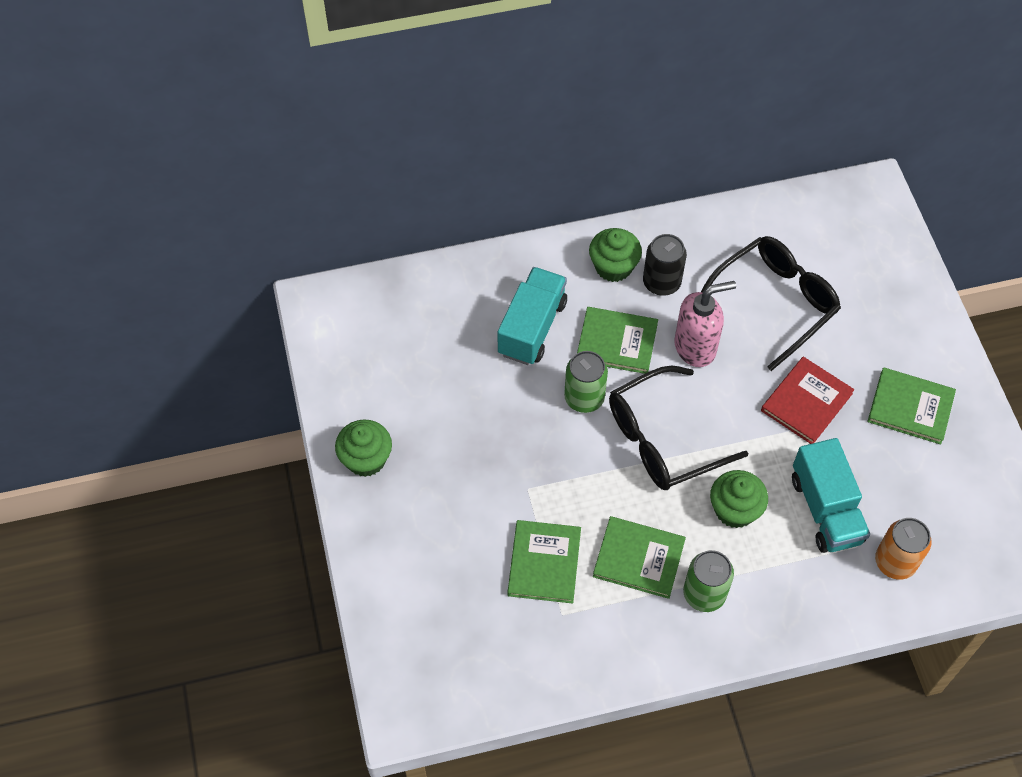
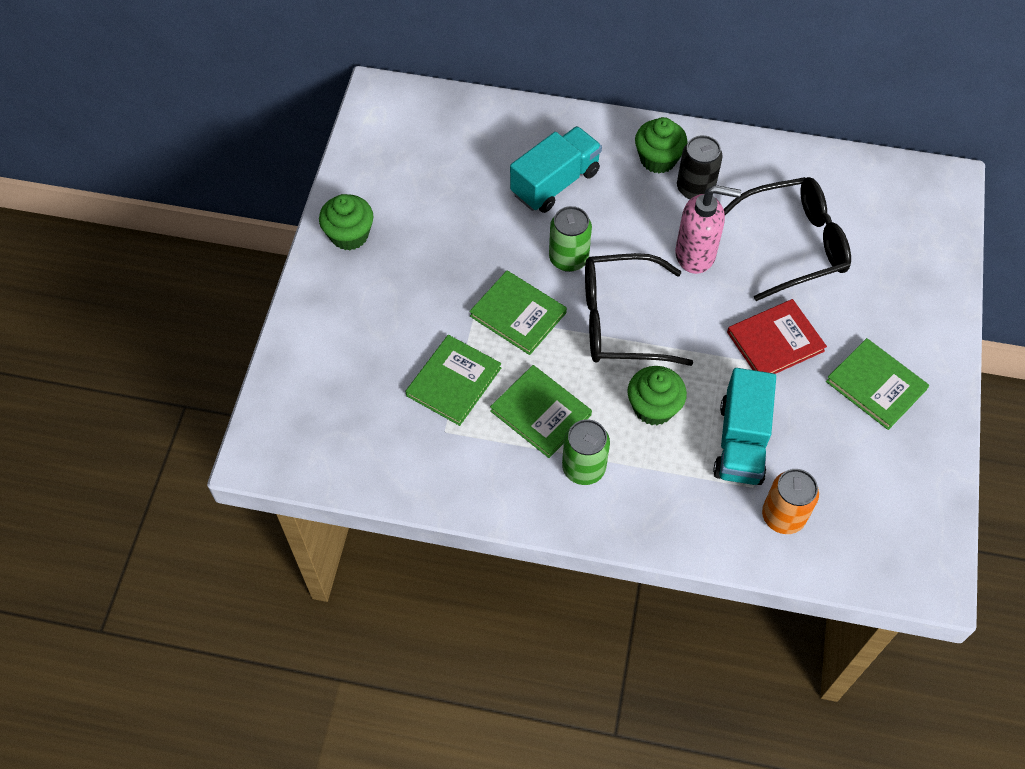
camera: 25 degrees right, 0 degrees up
green book [577,307,658,374] -> green book moved to [469,271,567,355]

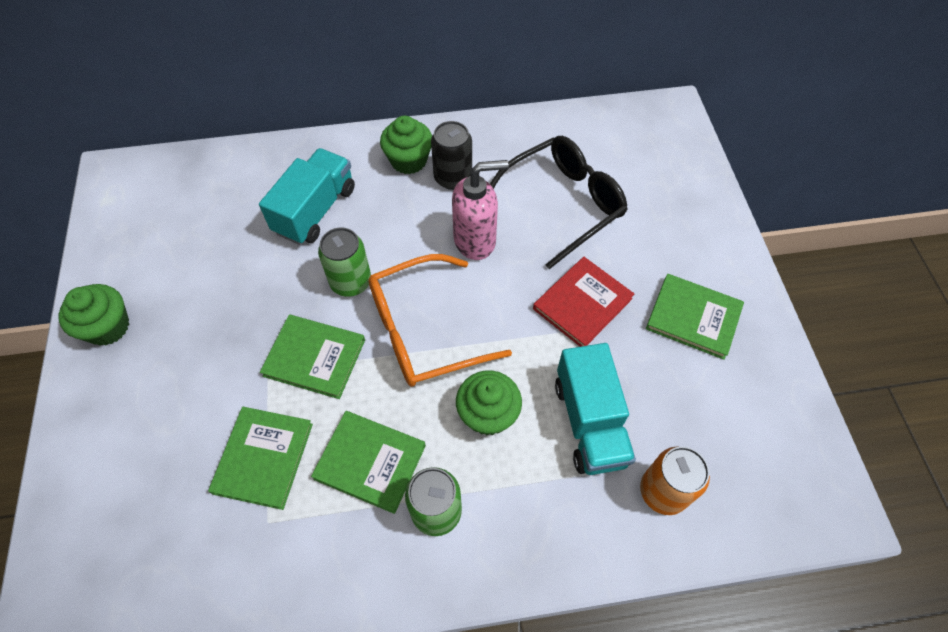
camera: 20 degrees left, 0 degrees up
black glasses [585,253,693,366] -> orange glasses [368,254,512,387]

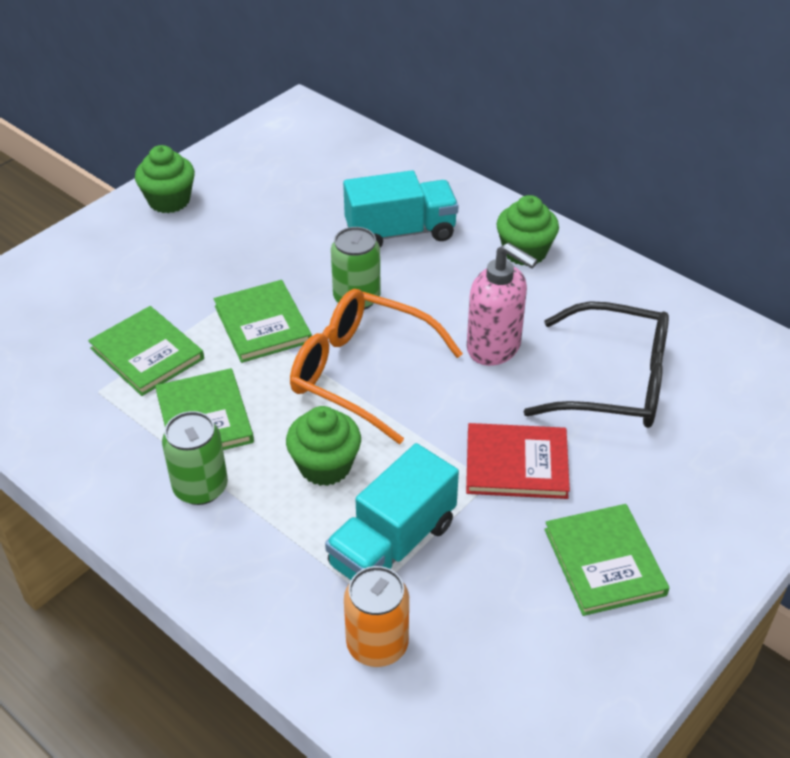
camera: 50 degrees right, 15 degrees down
green book [208,407,313,510] -> green book turned 75 degrees clockwise [88,306,204,396]
black can [431,121,472,190] -> none

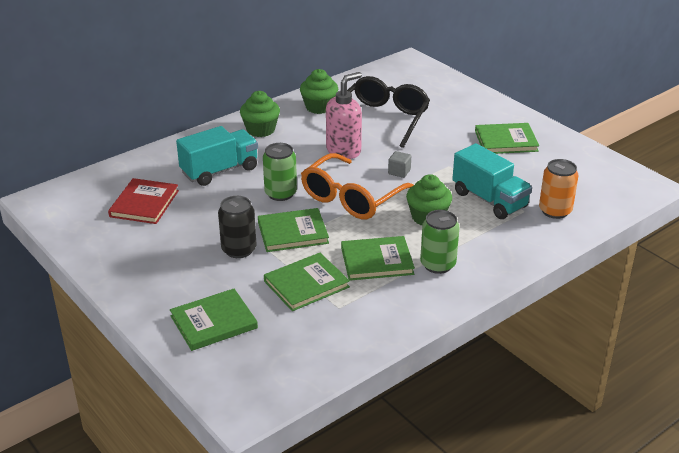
camera: 80 degrees left, 10 degrees down
green cupcake [135,145,195,213] -> green cupcake moved to [300,69,338,114]
turquoise truck [343,170,459,248] -> turquoise truck turned 60 degrees clockwise [176,126,258,186]
red book [466,423,570,499] -> red book moved to [108,178,179,224]
none -> green book [170,289,258,351]
none -> black can [218,196,256,258]
none -> grey cube [388,151,411,178]

